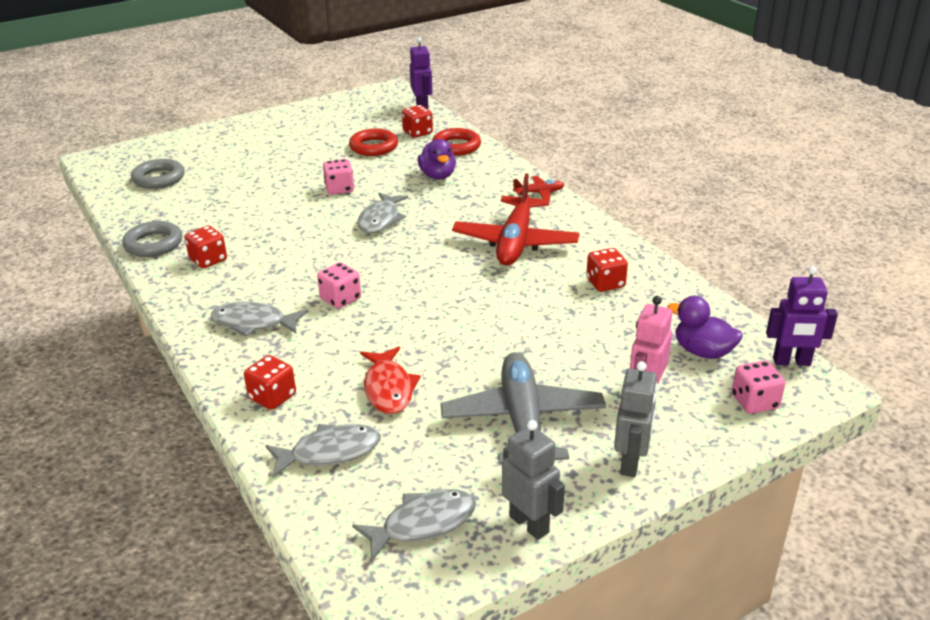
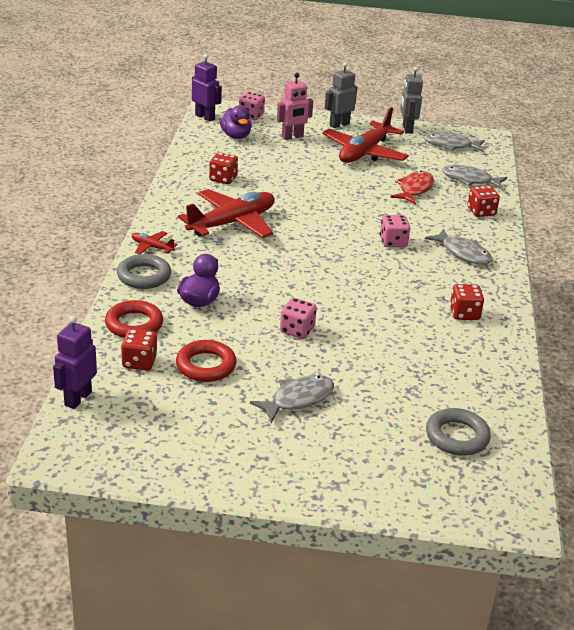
camera: 145 degrees left, 0 degrees up
grey ring [122,221,182,257] -> grey ring moved to [117,254,171,289]
grey fish [357,192,408,233] -> grey fish moved to [250,375,334,423]
grey plane [440,352,606,464] -> red plane [322,107,409,163]

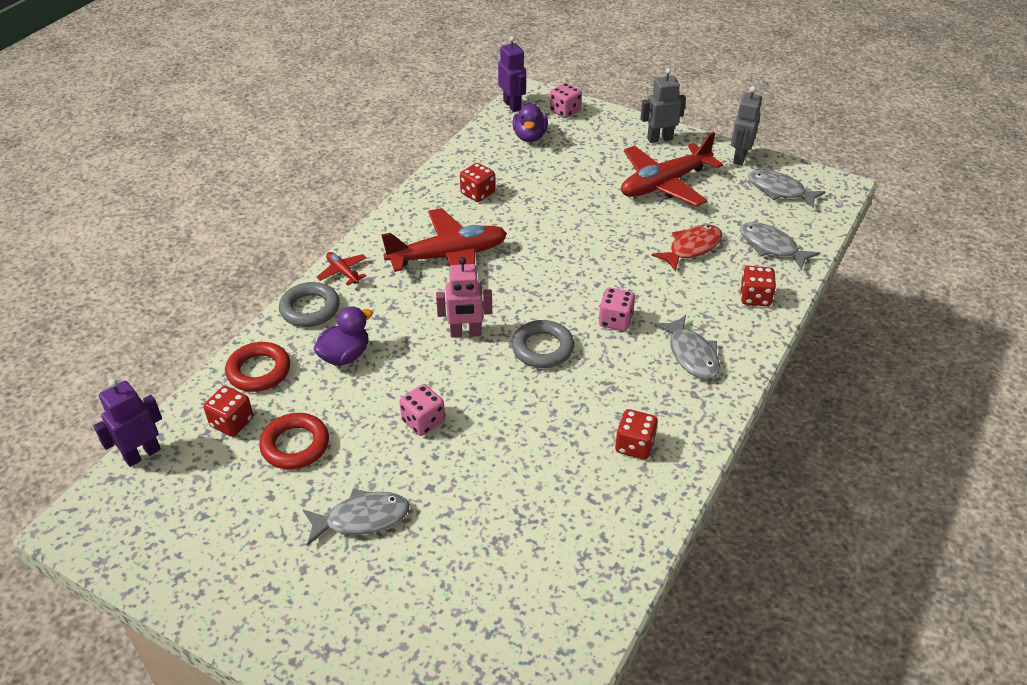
camera: 25 degrees right, 10 degrees up
pink robot [277,73,313,140] -> pink robot moved to [436,257,492,338]
grey ring [426,408,491,456] -> grey ring moved to [512,320,574,368]

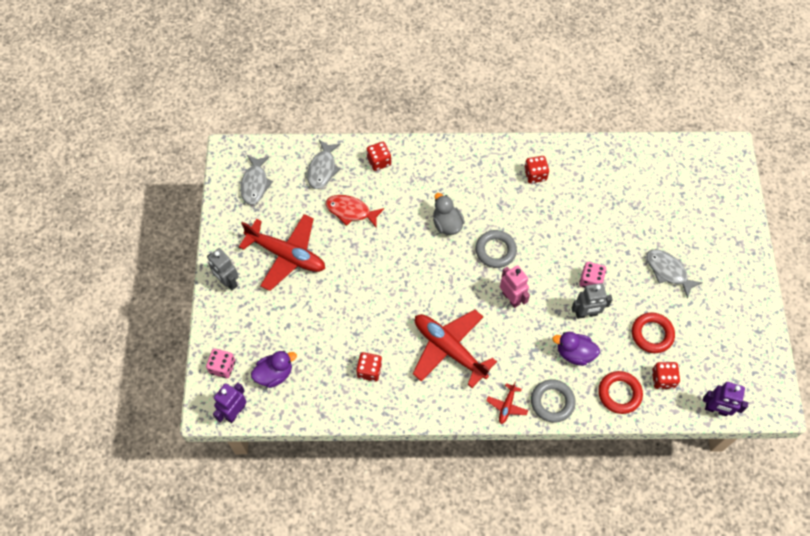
camera: 120 degrees left, 20 degrees up
pink dice [599,287,635,331] -> grey duck [433,193,465,235]
grey fish [654,315,720,380] -> none
grey robot [731,86,762,165] -> grey robot moved to [571,283,613,319]

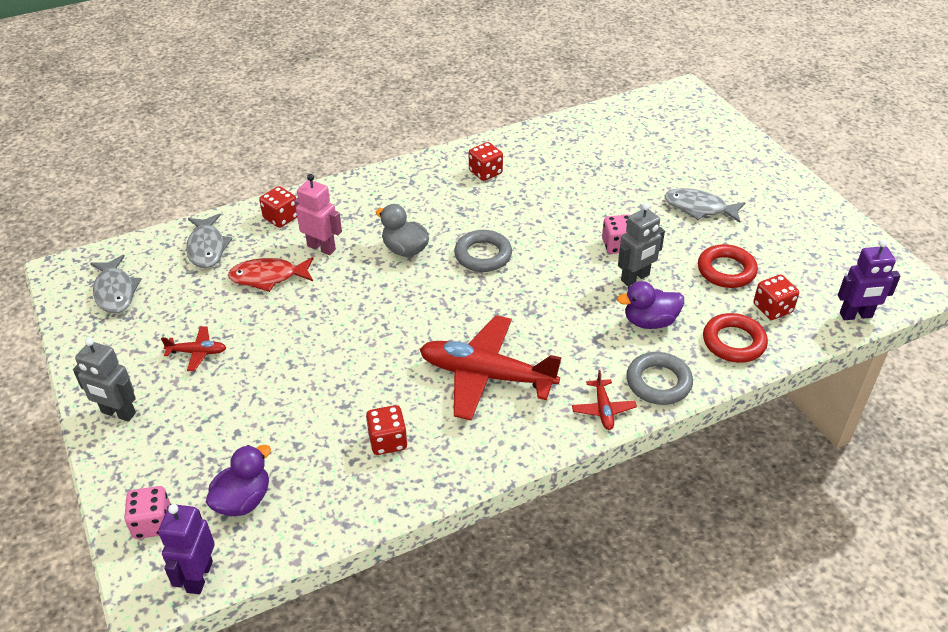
camera: 25 degrees left, 20 degrees down
red plane [239,214,325,291] -> red plane [161,326,226,371], size x0.44
pink robot [500,265,530,308] -> pink robot moved to [294,174,342,255]

